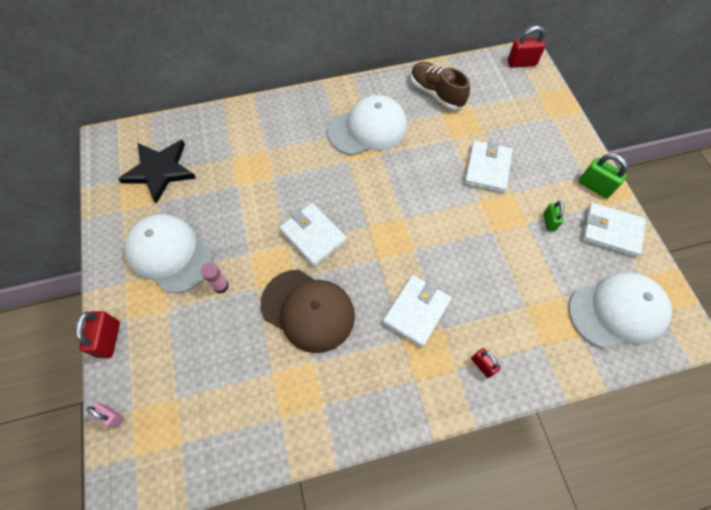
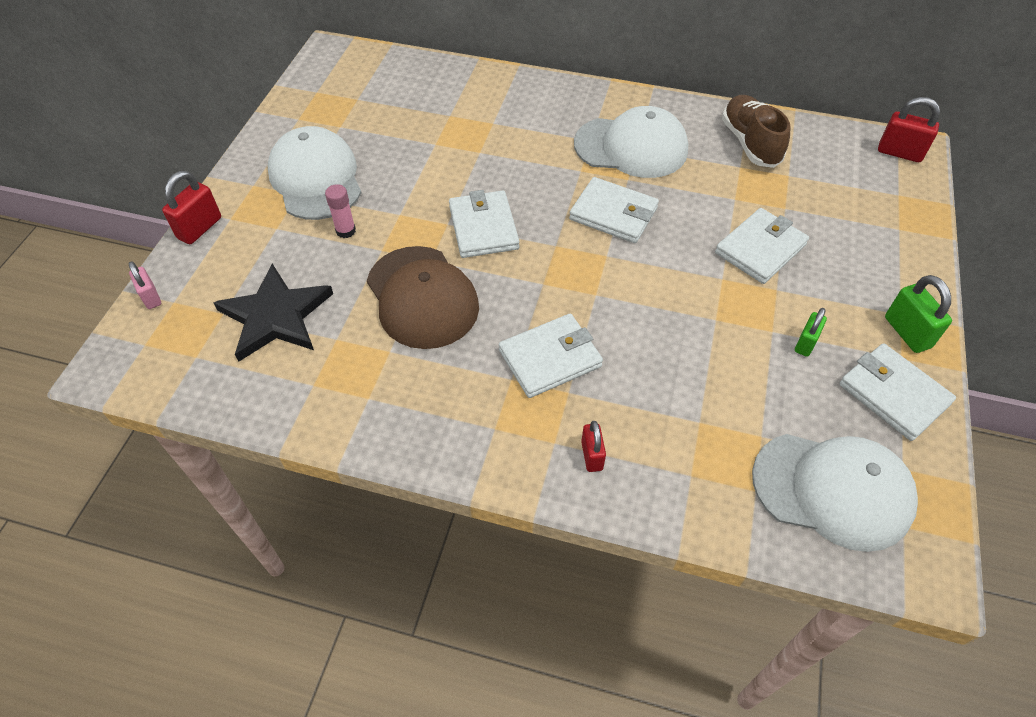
camera: 30 degrees right, 10 degrees down
black star [118,140,196,204] -> black star moved to [214,264,333,362]
none -> white wallet [569,177,659,243]

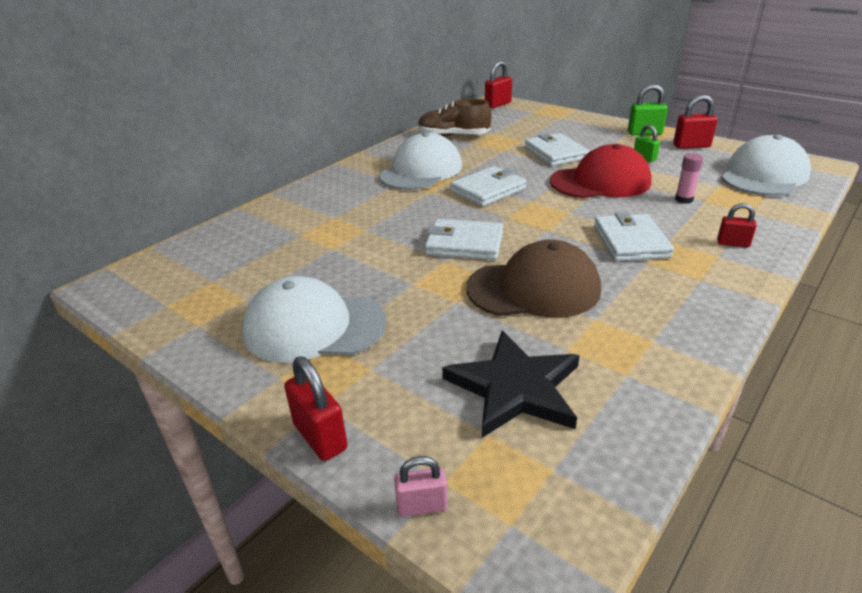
camera: 65 degrees left, 20 degrees down
pink glue stick [325,184,356,238] -> pink glue stick moved to [675,153,703,204]
white wallet [839,343,956,441] -> red padlock [673,95,717,149]
none -> red cap [550,144,652,198]

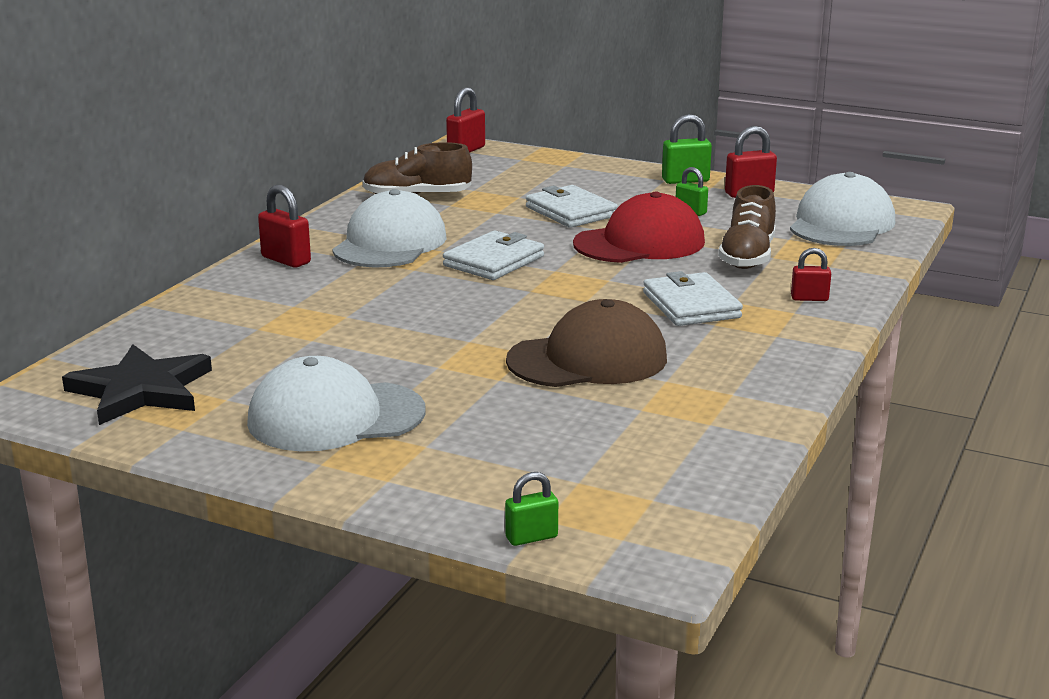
camera: 15 degrees left, 10 degrees down
red padlock [284,356,348,461] -> red padlock moved to [258,185,311,267]
pink padlock [394,456,448,517] -> green padlock [505,472,558,546]
white wallet [425,219,503,260] -> none
black star [442,331,580,438] -> black star moved to [62,344,212,425]
pink glue stick [675,153,703,204] -> brown shoe [718,185,776,269]

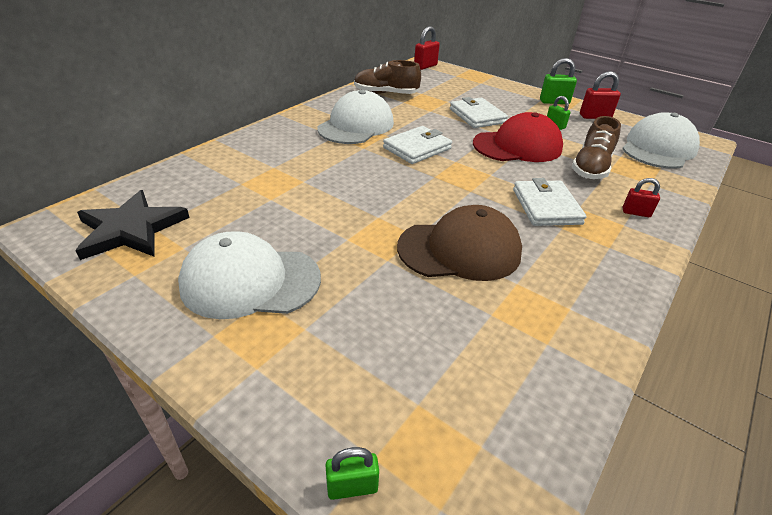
camera: 10 degrees right, 15 degrees up
red padlock [258,185,311,267] -> none

